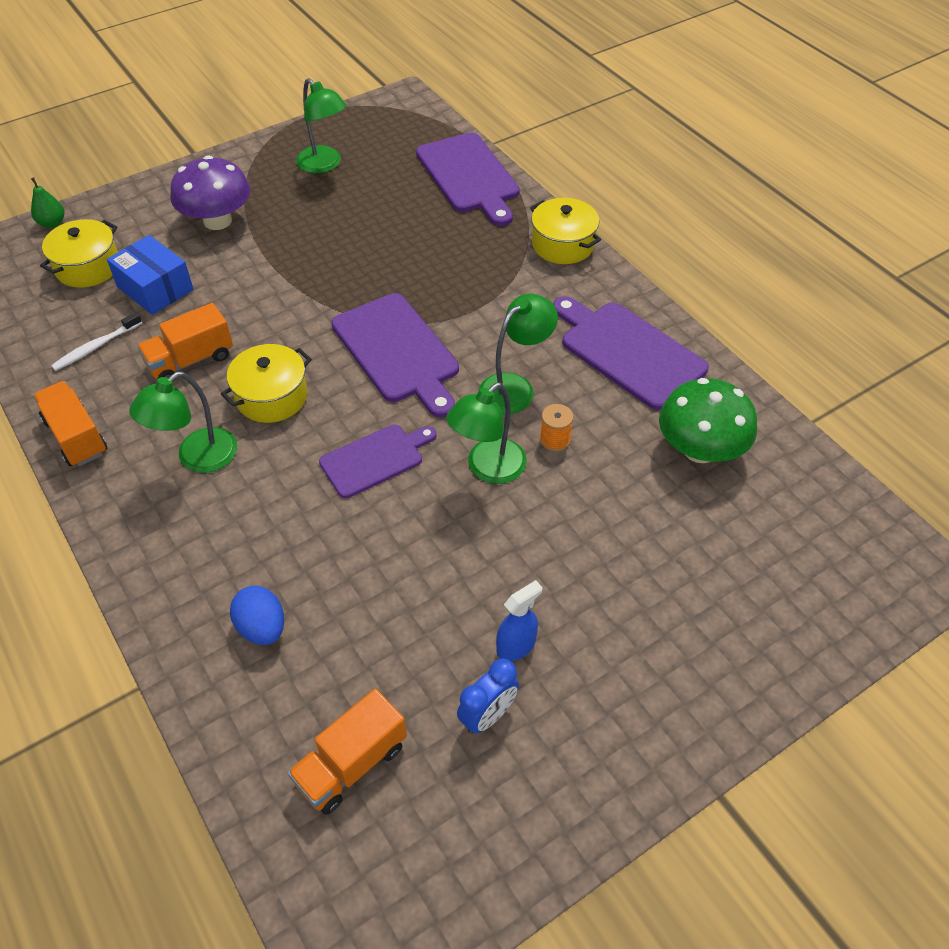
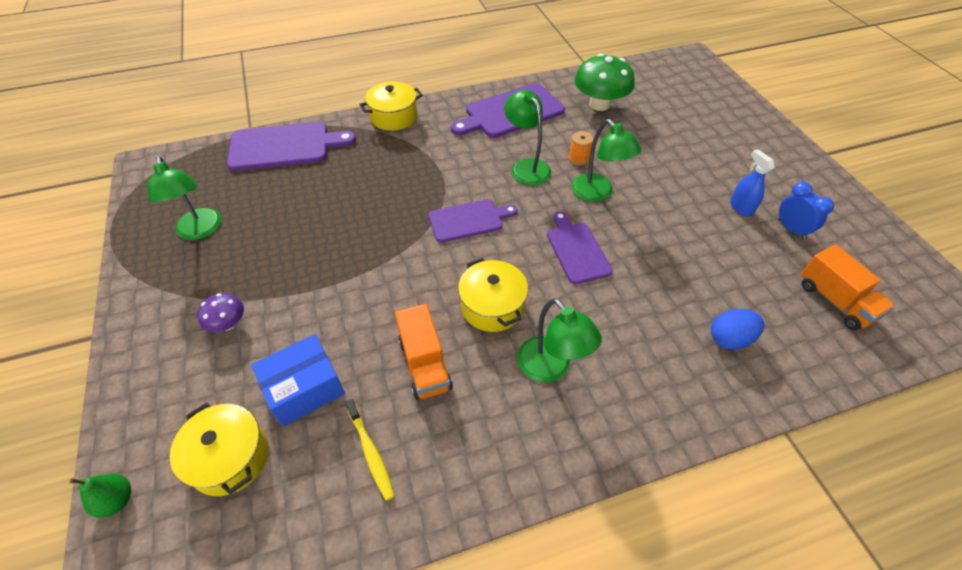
camera: 75 degrees left, 0 degrees up
orange truck [33,381,107,466] -> none
white toothbrush [51,312,142,371] -> yellow toothbrush [345,399,395,501]
purple mushroom [170,155,250,230] -> purple mushroom [197,293,244,332], size x0.52
green lamp [296,78,347,173] -> green lamp turned 90 degrees clockwise [148,156,221,240]
purple cutting board [331,293,459,418] -> purple cutting board [428,199,518,243], size x0.64

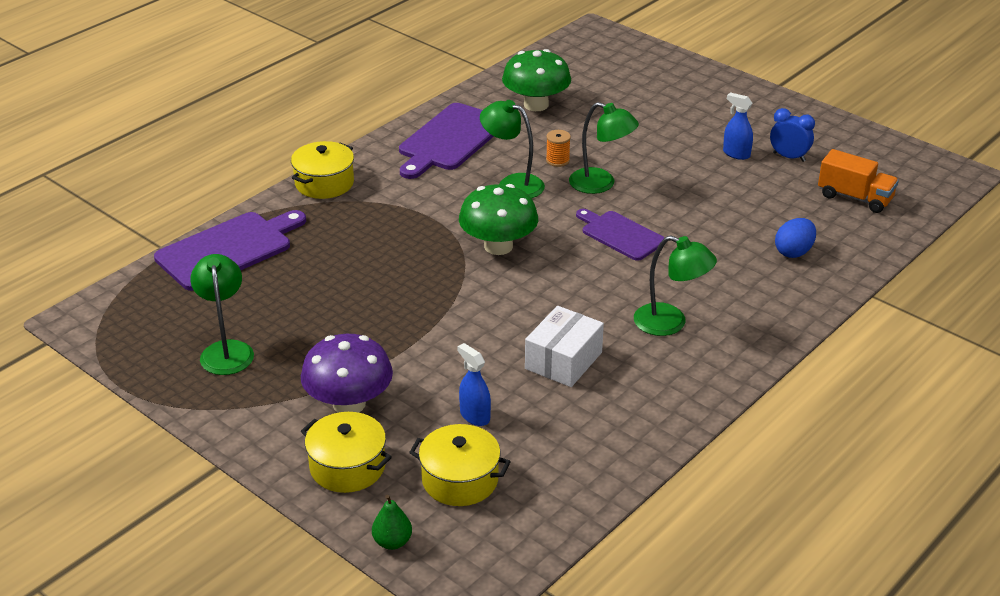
camera: 30 degrees left, 15 degrees down
green lamp [148,156,221,240] -> green lamp turned 135 degrees counterclockwise [190,254,254,375]
purple mushroom [197,293,244,332] -> purple mushroom [301,334,393,413], size x1.91
blue box [251,334,345,426] -> blue spray bottle [457,343,491,426]
yellow toothbrush [345,399,395,501] -> none
orange truck [395,304,453,400] -> white box [525,306,604,387]
purple cutting board [428,199,518,243] -> green mushroom [459,184,538,255]
yellow pot [458,258,528,332] -> yellow pot moved to [301,412,392,493]

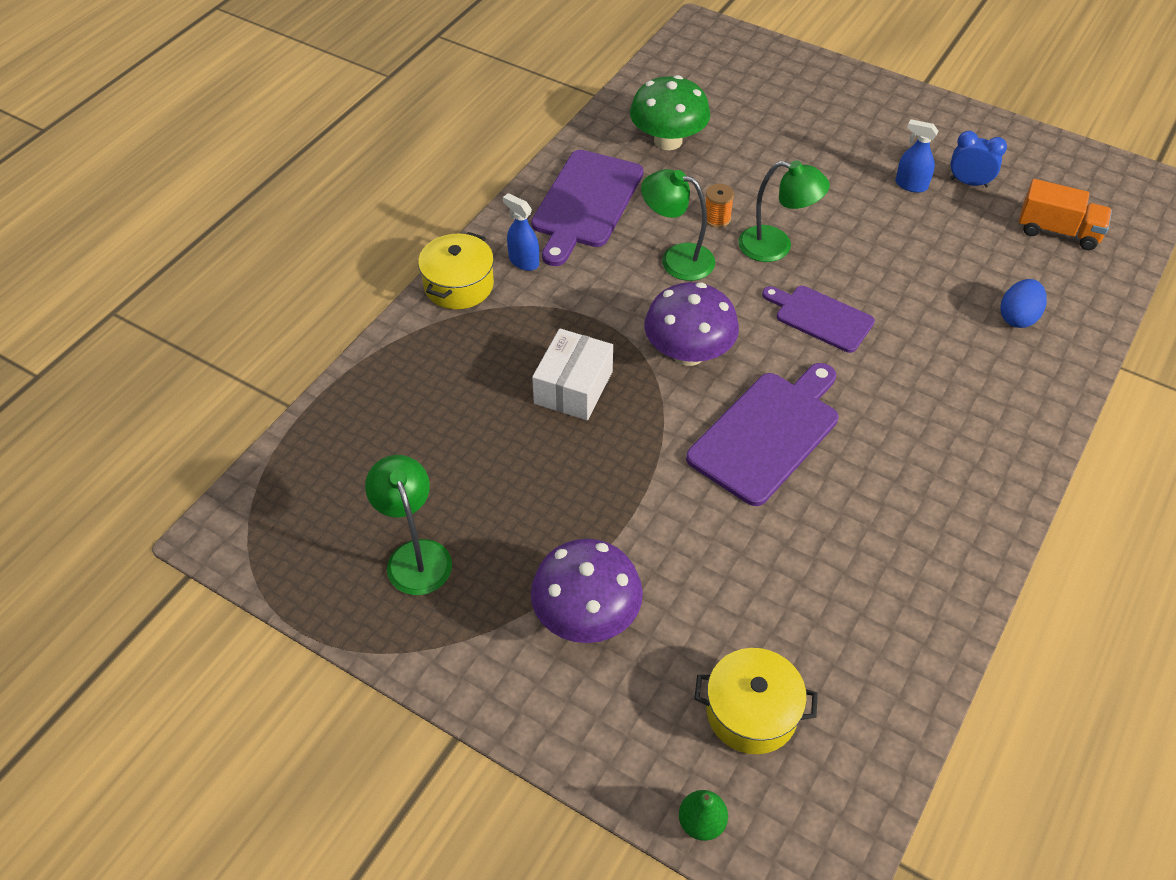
camera: 10 degrees left, 15 degrees up
purple cutting board [154,210,306,291] -> purple cutting board moved to [686,363,838,506]
yellow pot [301,412,392,493] -> none
blue spray bottle [457,343,491,426] -> blue spray bottle moved to [503,193,539,271]
green mushroom [459,184,538,255] -> purple mushroom [644,282,739,366]
white box [525,306,604,387] -> white box moved to [532,328,613,420]
green lamp [634,235,717,336] -> none

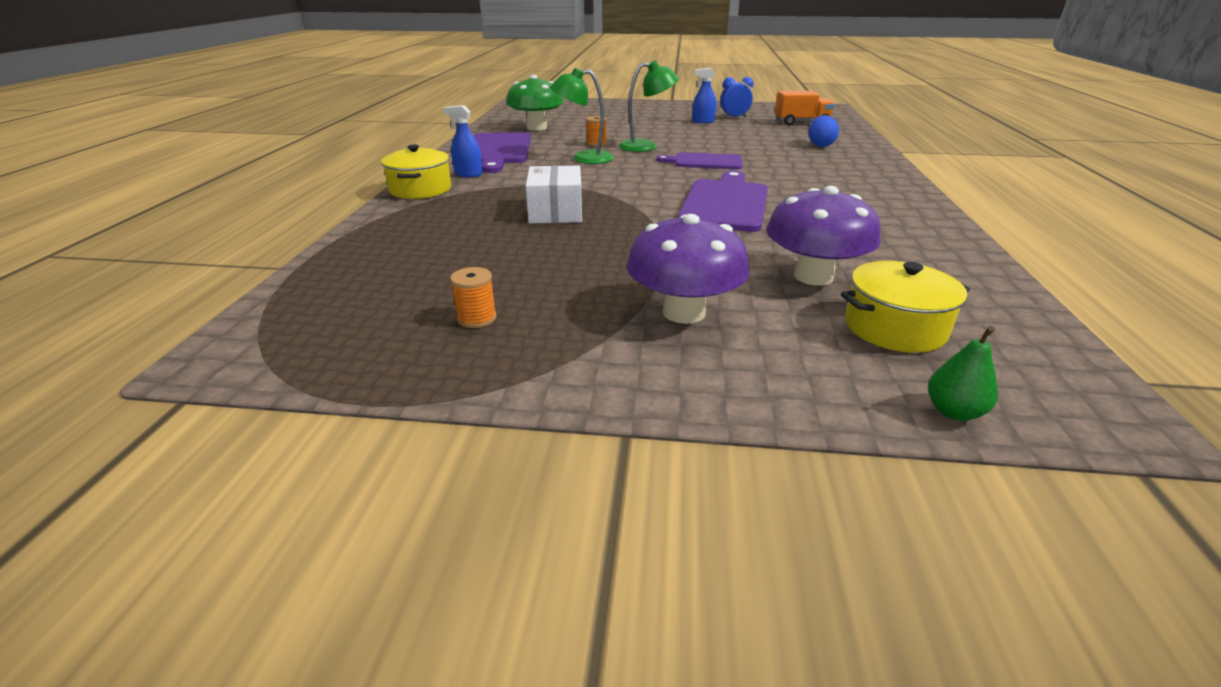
camera: 25 degrees left, 20 degrees down
green lamp [365,455,452,595] -> orange spool [450,267,497,328]
purple mushroom [644,282,739,366] -> purple mushroom moved to [766,186,881,286]

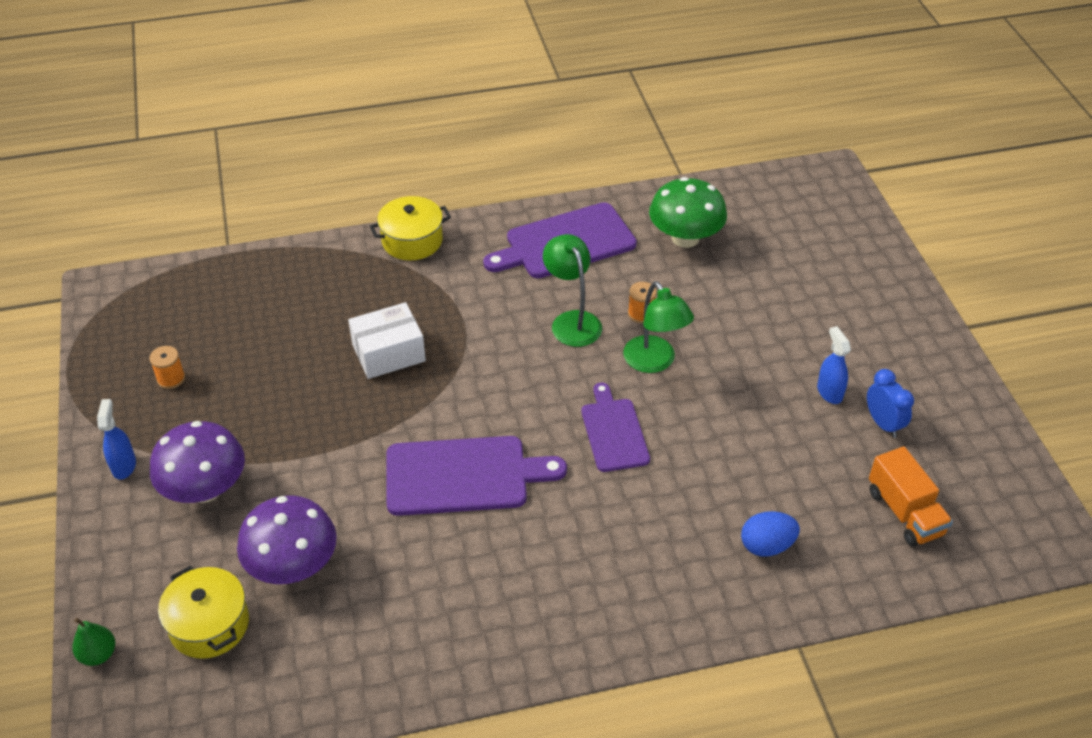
camera: 70 degrees right, 15 degrees up
blue spray bottle [443,105,482,177] -> blue spray bottle moved to [97,399,136,480]

